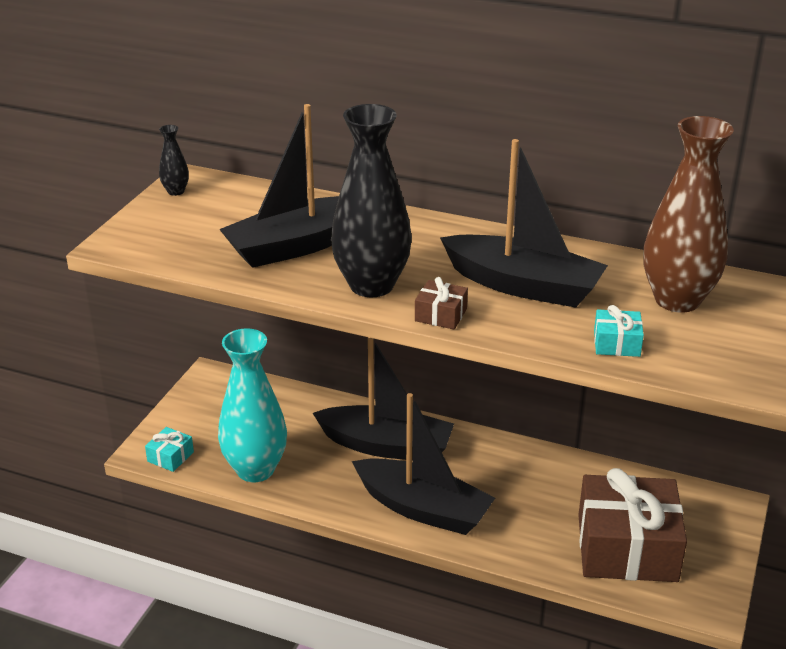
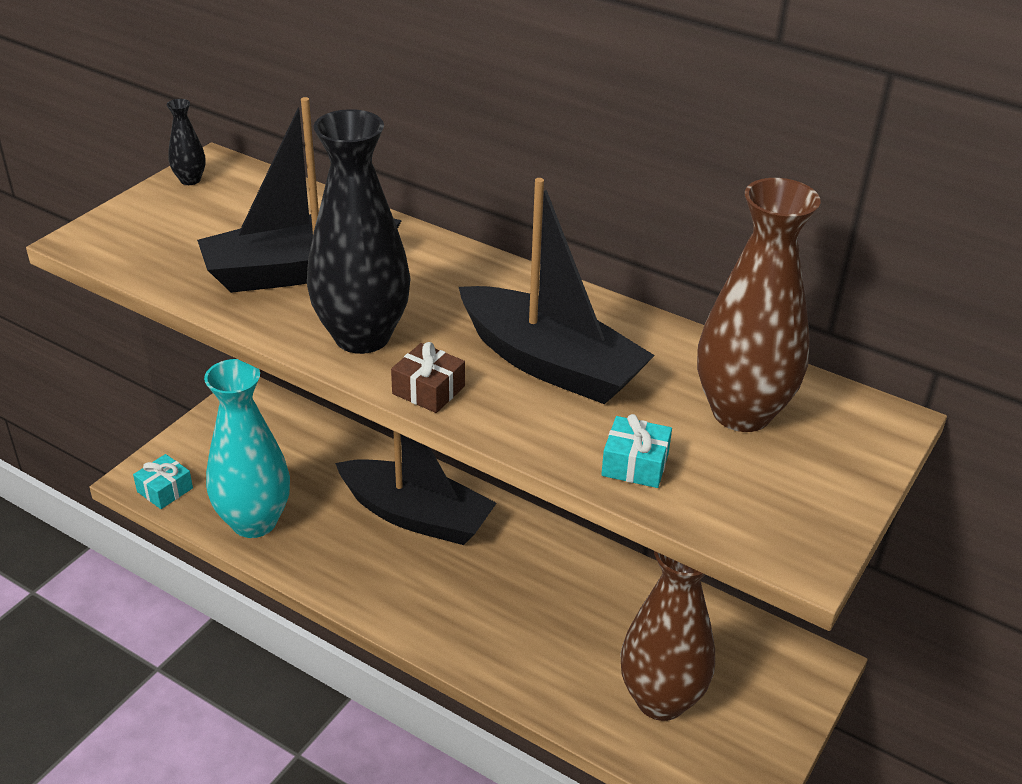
camera: 10 degrees right, 5 degrees up
black boat [352,393,495,535] -> none
brown gift [578,468,687,582] -> brown vase [620,551,715,721]

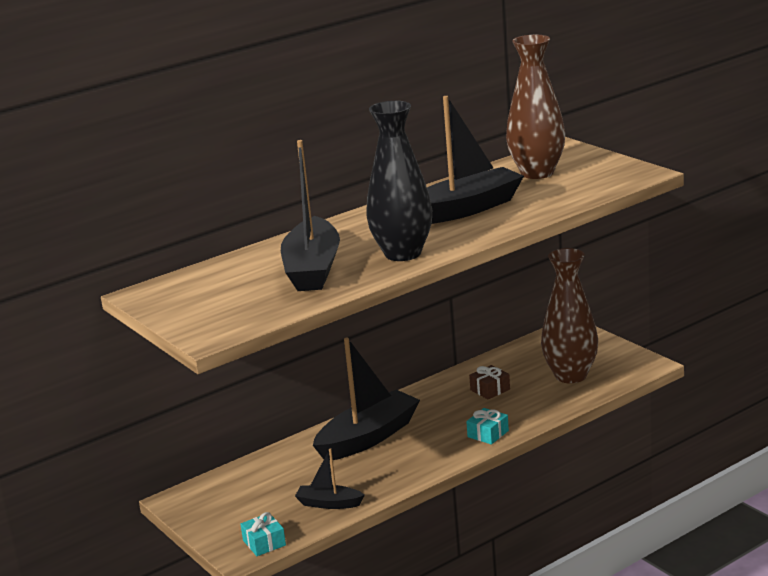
camera: 65 degrees left, 15 degrees down
black vase [167,99,205,185] -> none
turquoise vase [204,359,290,538] -> black boat [295,448,365,509]
brown gift [391,342,465,413] -> brown gift moved to [469,365,510,399]
turquoise gift [601,414,672,488] -> turquoise gift moved to [466,408,509,445]

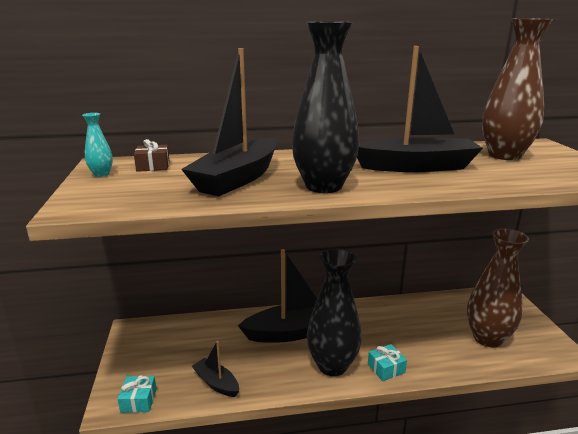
camera: 25 degrees right, 0 degrees up
brown gift [469,365,510,399] -> brown gift moved to [134,139,170,172]
none -> turquoise vase [82,113,113,177]
none -> black vase [307,248,362,376]

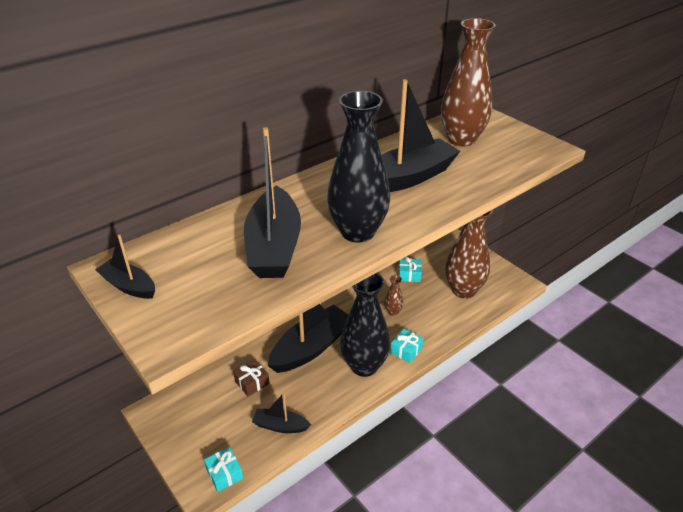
camera: 30 degrees left, 15 degrees up
turquoise vase [82,113,113,177] -> black boat [95,234,155,299]
brown gift [134,139,170,172] -> brown gift moved to [233,360,270,397]
none -> brown vase [385,275,404,316]
none -> turquoise gift [399,257,422,282]

